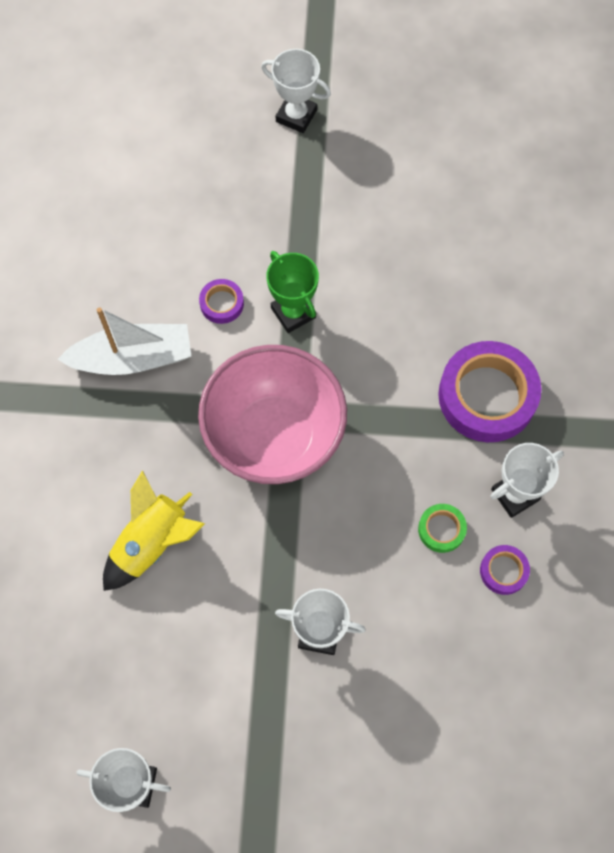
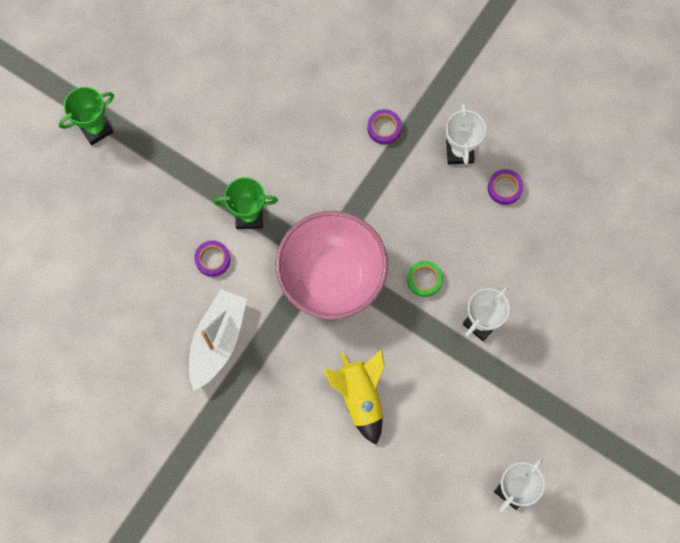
camera: 60 degrees left, 5 degrees up
white trophy [261,49,331,133] -> green trophy [59,87,114,145]
green tape [418,504,467,553] -> green tape moved to [407,261,443,297]
purple tape [438,341,541,442] -> purple tape [367,109,402,145], size x0.46

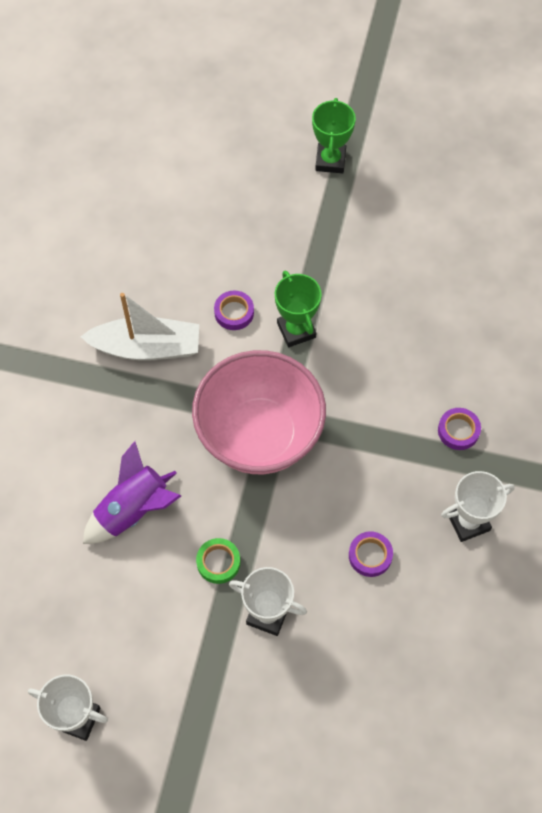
camera: 70 degrees right, 10 degrees down
green trophy [59,87,114,145] -> green trophy turned 60 degrees clockwise [312,98,356,173]
yellow rocket [324,349,385,445] -> purple rocket [83,441,181,544]
green tape [407,261,443,297] -> green tape moved to [196,538,240,584]
purple tape [488,169,523,205] -> purple tape moved to [349,532,393,577]

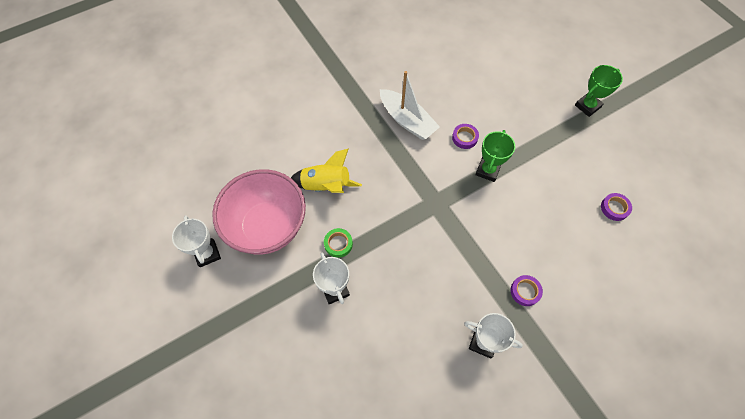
camera: 45 degrees right, 0 degrees up
purple rocket [83,441,181,544] -> yellow rocket [291,148,362,193]
pink bowl [192,350,326,474] -> pink bowl moved to [212,169,306,255]
purple tape [349,532,393,577] -> purple tape moved to [601,193,632,221]

